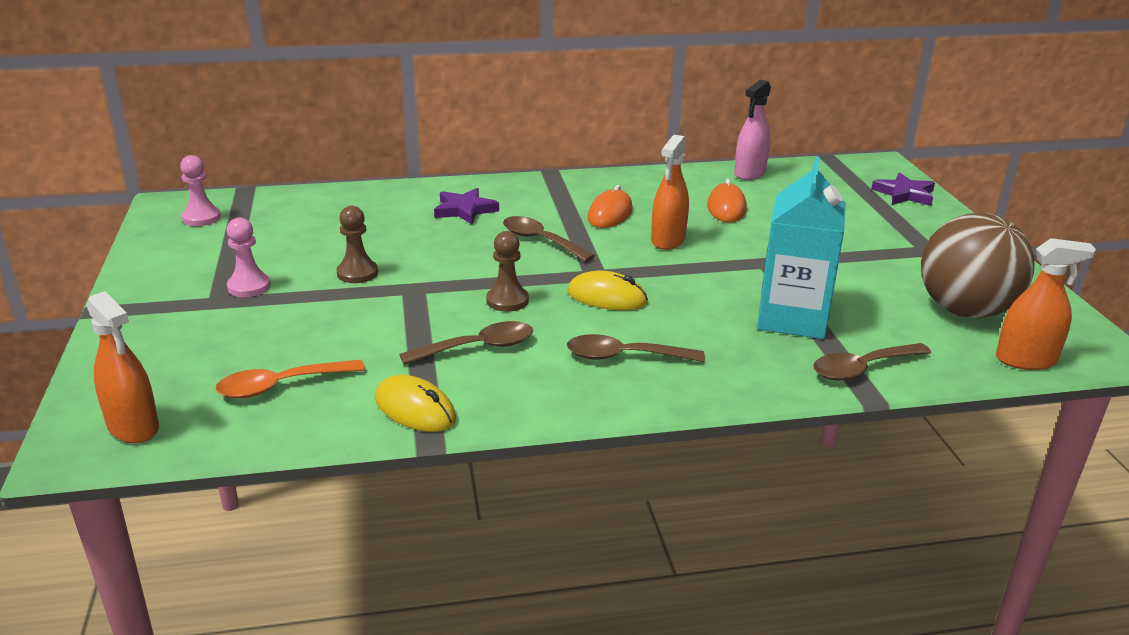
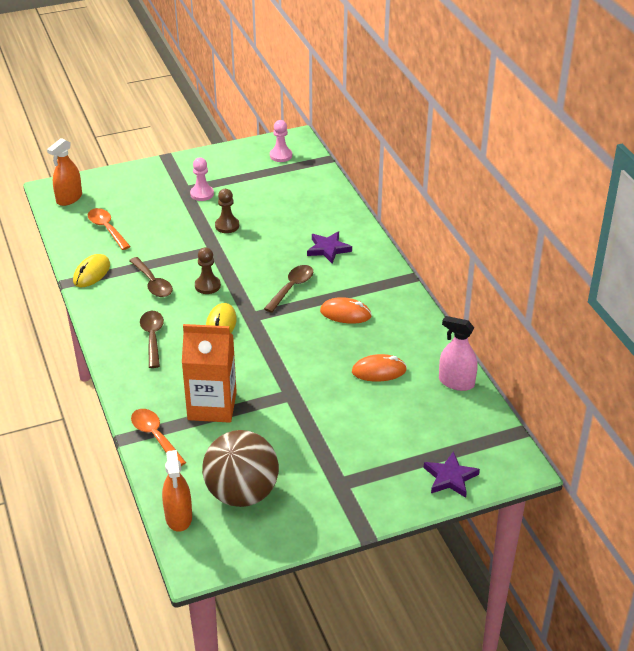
camera: 80 degrees right, 10 degrees up
orange spray bottle [651,135,689,250] -> none
turquoise carton [757,157,846,339] -> orange carton [182,324,237,423]
brown spoon [813,343,931,380] -> orange spoon [131,409,186,466]

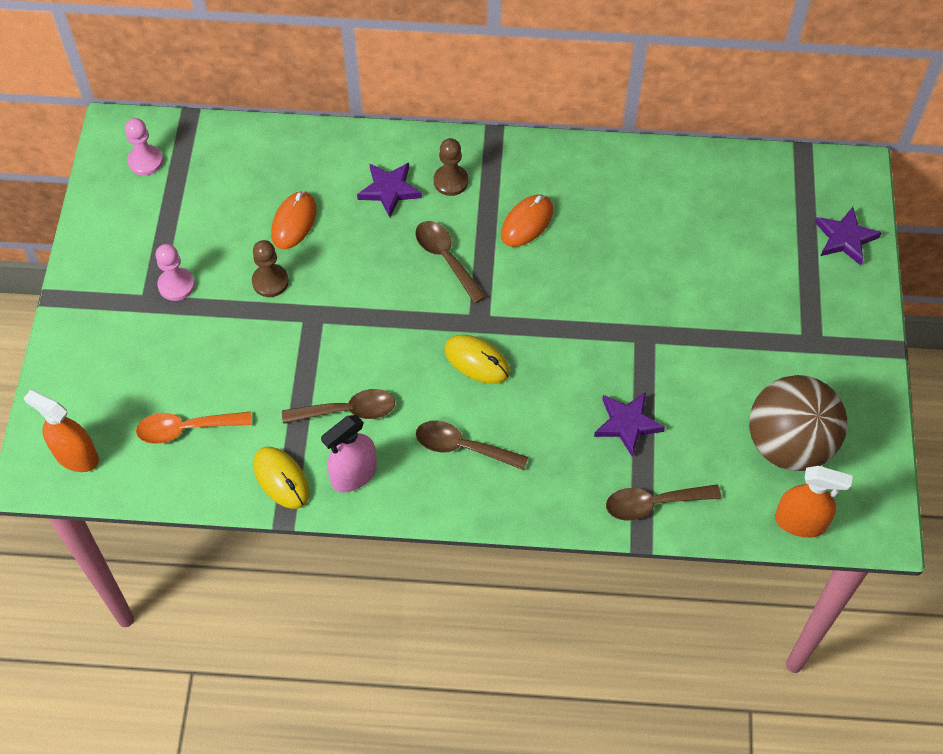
camera: 65 degrees left, 20 degrees up
orange spray bottle [47,138,82,206] -> orange spray bottle turned 150 degrees clockwise [23,390,99,472]
orange spoon [131,409,186,466] -> brown spoon [606,484,721,521]
orange carton [182,324,237,423] -> purple star [594,392,665,457]
brown pawn [195,248,221,294] -> brown pawn moved to [433,138,468,196]
orange mouse [352,354,407,382] -> orange mouse moved to [271,191,317,249]
pink spray bottle [439,316,478,391] -> pink spray bottle moved to [321,415,377,493]

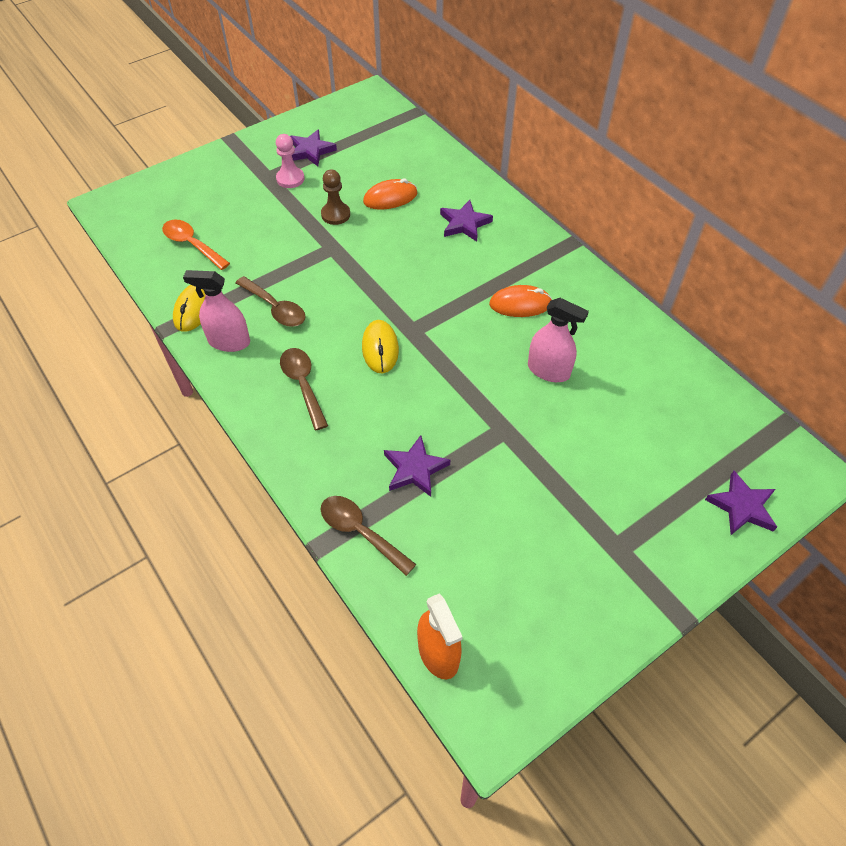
camera: 50 degrees right, 5 degrees down
orange spray bottle [23,390,99,472] -> none
pink pawn [125,118,163,176] -> none
brown spoon [415,221,486,304] -> none
brown pawn [433,138,468,196] -> none
brown ball [749,375,847,471] -> none
none -> purple star [290,129,337,166]
none -> pink spray bottle [528,298,589,382]

